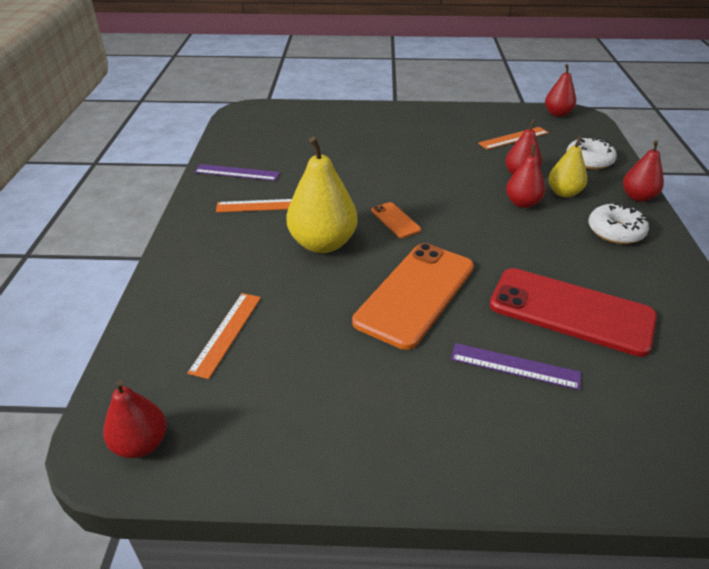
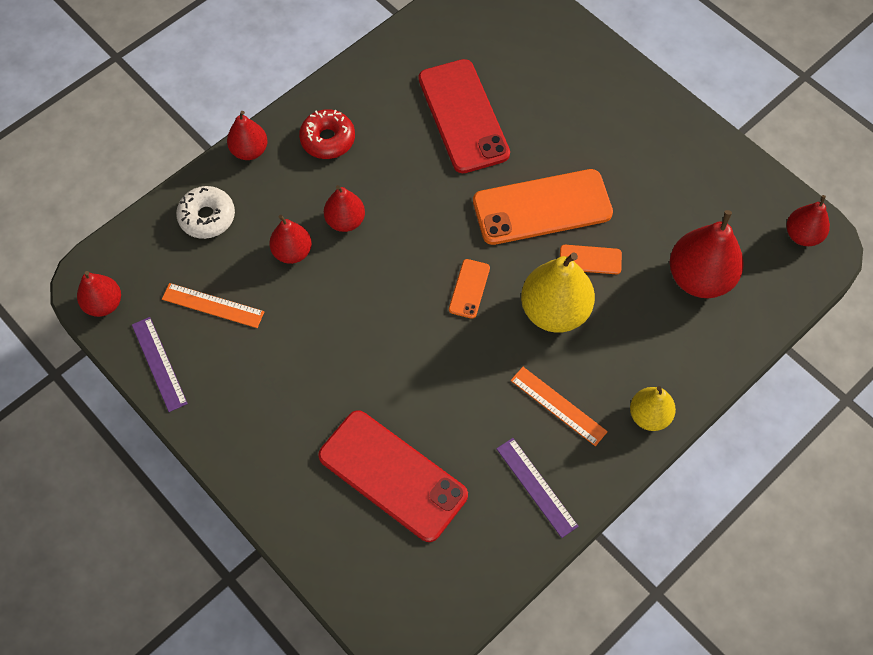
camera: 135 degrees left, 25 degrees up
orange ruler [187,293,261,379] -> red pear [670,210,744,298]
purple ruler [451,343,581,390] -> purple ruler moved to [132,317,188,412]
yellow pear [548,136,587,197] -> yellow pear moved to [630,386,676,431]
white donut [588,203,649,244] -> red donut [299,109,355,159]
none -> red phone [318,410,468,542]
none -> orange phone [560,245,622,274]

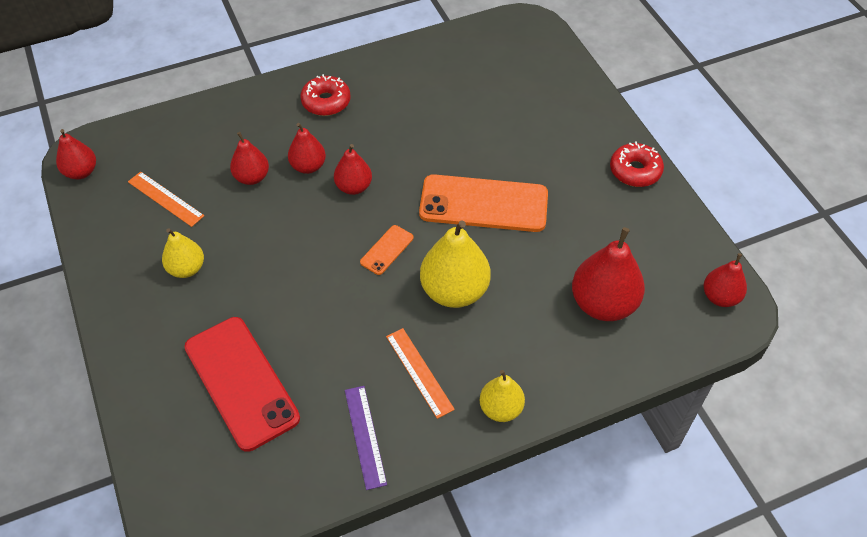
camera: 20 degrees right, 10 degrees down
purple ruler [132,317,188,412] -> none
white donut [176,186,235,239] -> none
red pear [227,111,268,160] -> red pear moved to [334,144,372,195]
red phone [419,59,510,173] -> none
orange phone [560,245,622,274] -> none
none -> yellow pear [162,228,204,278]
none -> red donut [610,141,664,187]

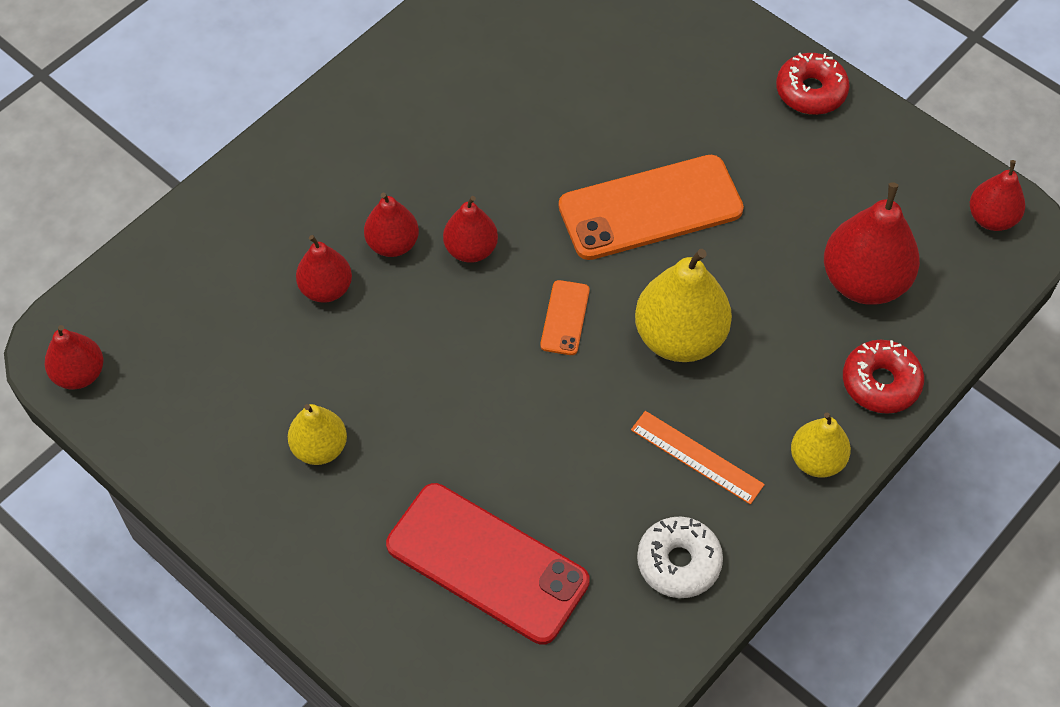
camera: 25 degrees left, 5 degrees up
orange ruler [128,171,204,227] -> none
red donut [300,74,351,116] -> red donut moved to [843,340,924,414]
purple ruler [345,386,387,490] -> white donut [637,517,723,598]

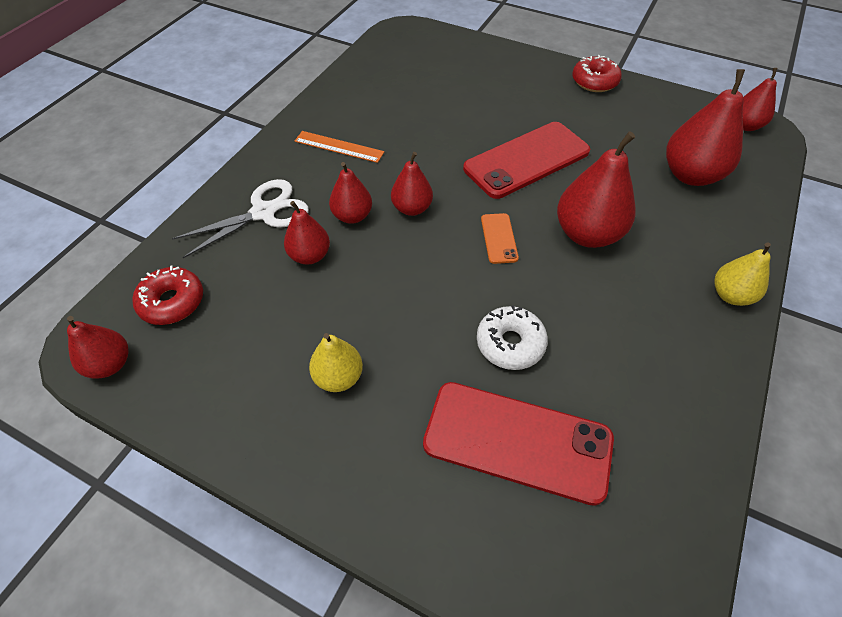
camera: 15 degrees left, 5 degrees down
orange phone [559,155,744,260] -> red phone [463,122,590,199]
orange ruler [631,411,765,505] -> orange ruler moved to [295,131,384,163]
yellow pear [635,249,732,362] -> red pear [557,131,636,248]
white donut [637,517,723,598] -> white donut moved to [477,305,548,370]
red donut [843,340,924,414] -> red donut moved to [132,266,203,325]
none -> white scissors [172,179,309,258]

